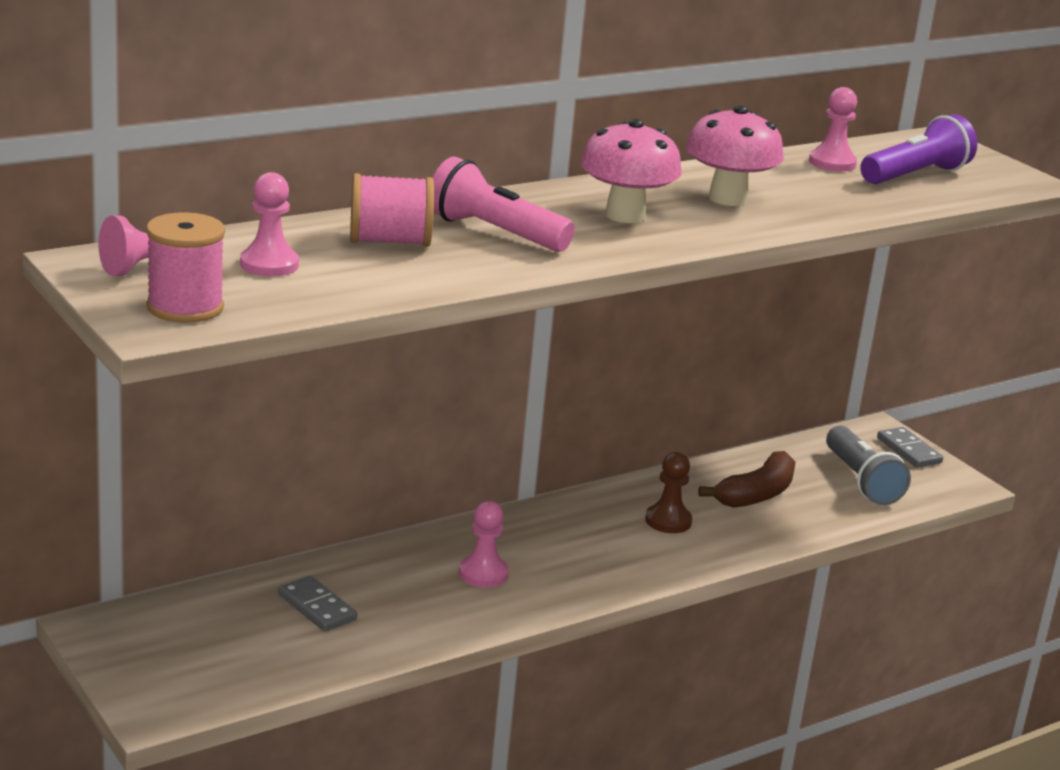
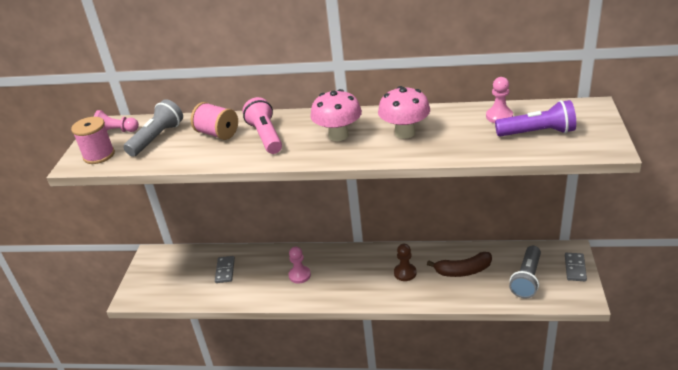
camera: 45 degrees right, 10 degrees up
pink pawn [240,172,299,277] -> grey flashlight [123,99,183,157]

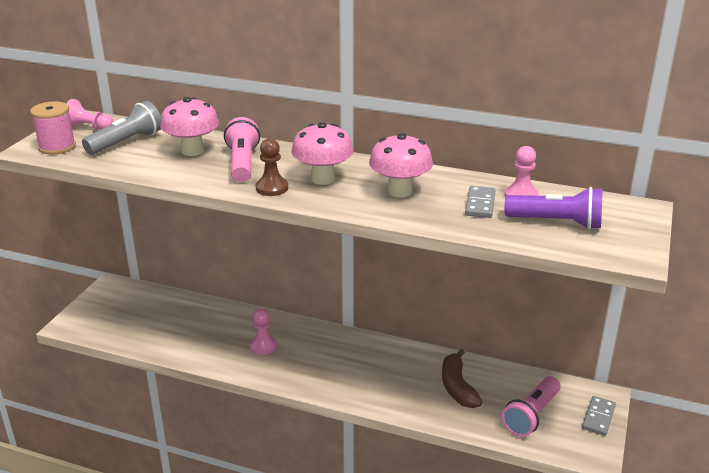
camera: 10 degrees right, 5 degrees down
pink spool [191,102,238,140] -> pink mushroom [160,97,219,156]
grey domino [215,256,235,283] -> grey domino moved to [465,186,495,218]
brown pawn [394,244,417,281] -> brown pawn moved to [256,138,288,196]
brown banana [427,252,492,277] -> brown banana turned 75 degrees clockwise [442,349,482,408]
grey flashlight [509,246,541,298] -> pink flashlight [502,376,561,437]

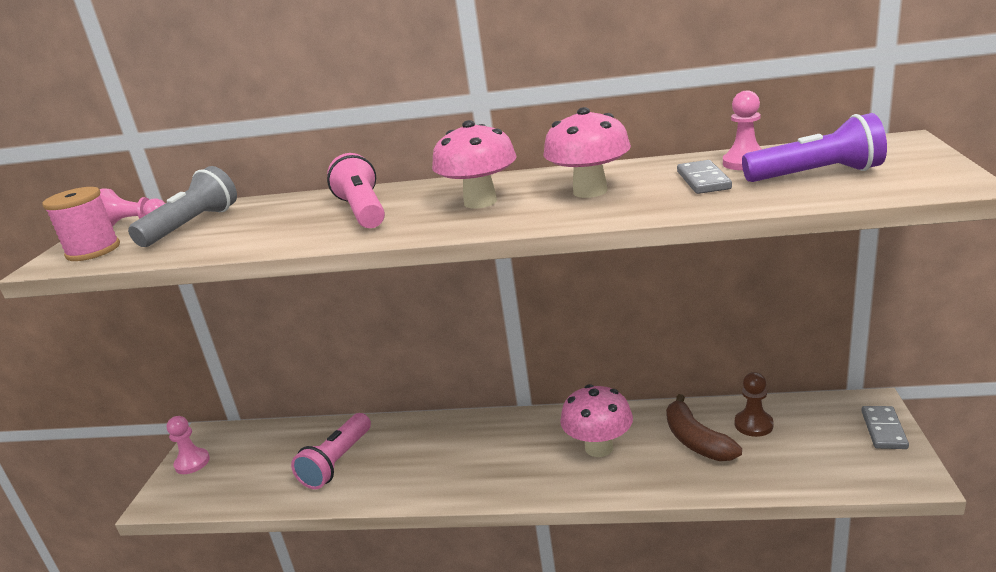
camera: 10 degrees left, 5 degrees down
pink mushroom [160,97,219,156] -> pink mushroom moved to [560,384,633,457]
pink pawn [250,309,277,355] -> pink pawn moved to [167,416,210,474]
brown pawn [256,138,288,196] -> brown pawn moved to [735,372,773,437]
pink flashlight [502,376,561,437] -> pink flashlight moved to [291,413,371,489]

